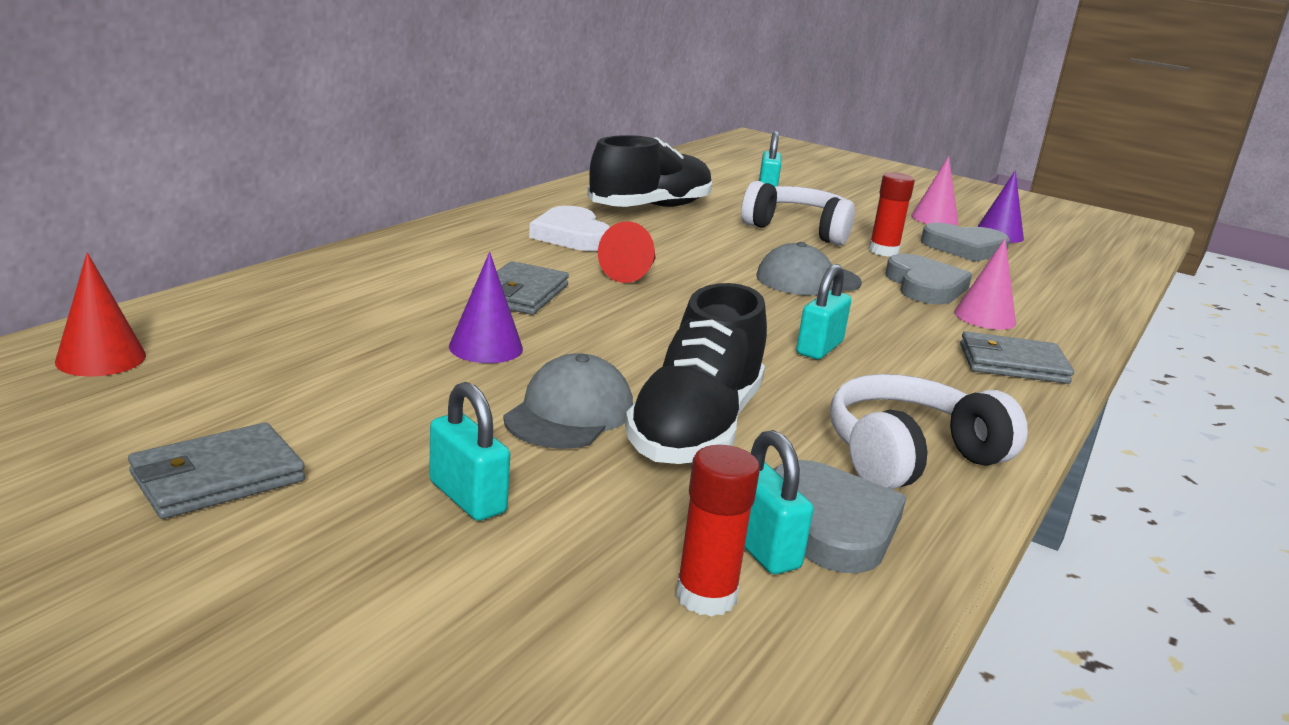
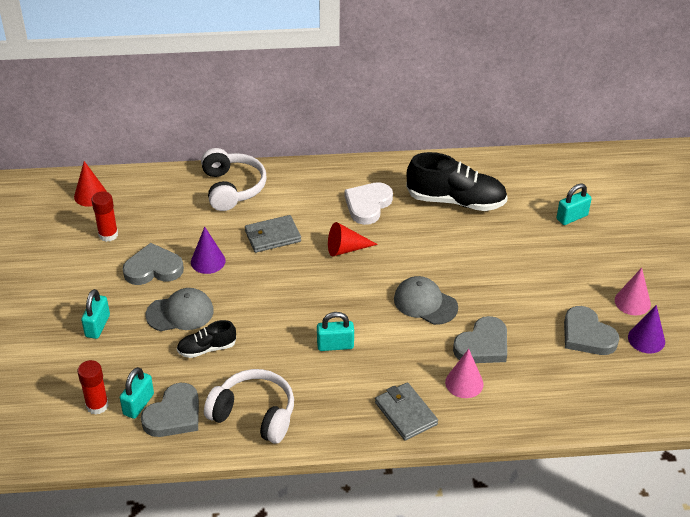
camera: 55 degrees right, 20 degrees up
grey wallet [128,423,305,519] -> none
black shoe [625,283,767,464] -> black shoe [177,320,236,358], size x0.53
white headphones [741,181,855,246] -> white headphones moved to [201,148,267,211]
red glue stick [869,172,915,257] -> red glue stick moved to [92,191,118,242]
none -> grey heart [123,243,184,285]

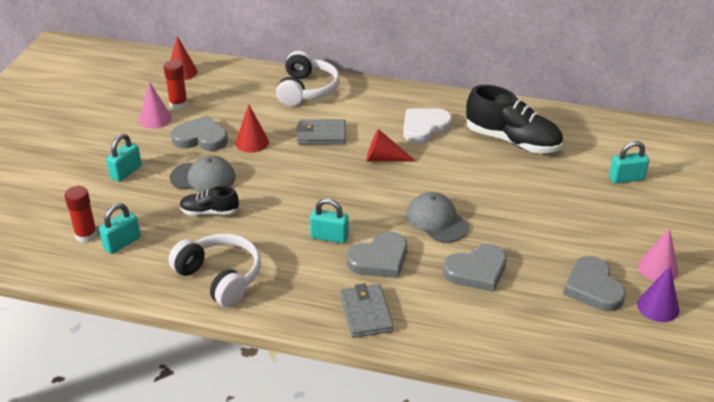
camera: 20 degrees right, 5 degrees down
grey heart [141,383,199,437] -> grey heart moved to [347,232,407,278]
purple cone [191,227,226,274] -> red cone [235,105,269,153]
pink cone [445,349,483,398] -> pink cone moved to [139,81,172,129]

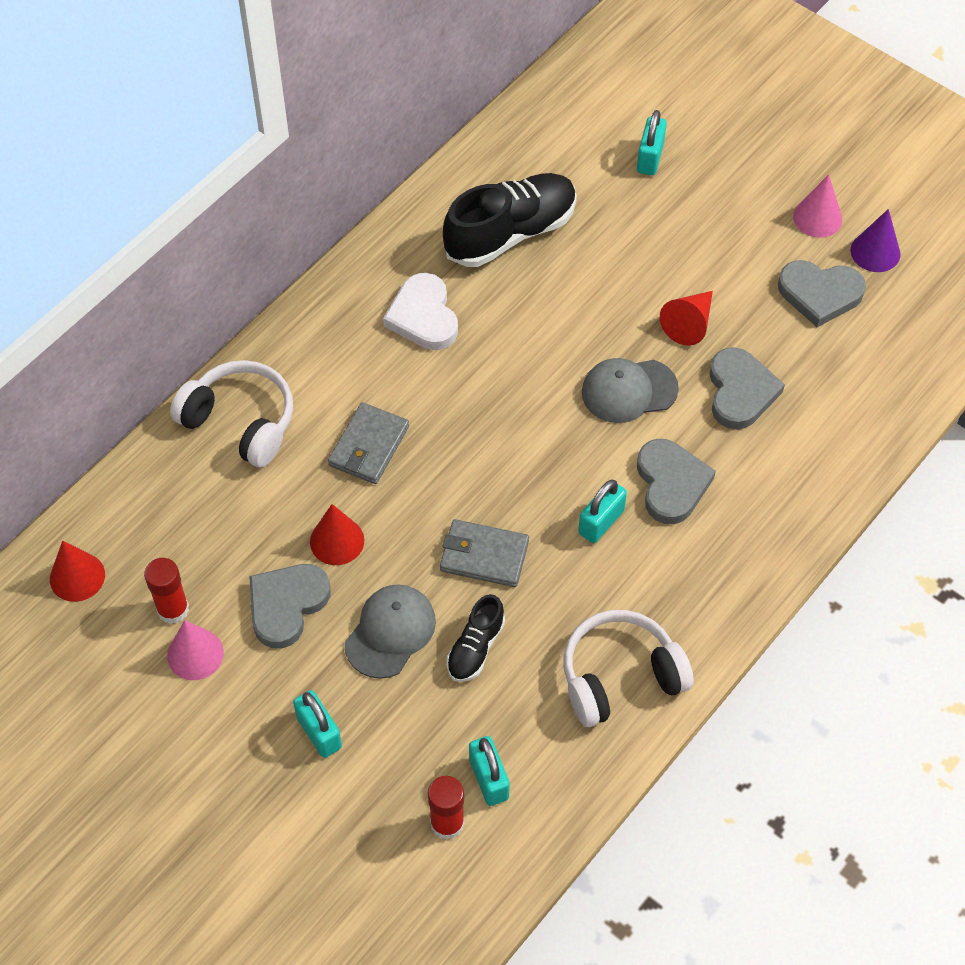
camera: 65 degrees left, 20 degrees up
grey wallet [340,284,394,338] -> grey wallet moved to [440,519,529,587]
red cone [366,129,417,162] -> red cone moved to [660,291,713,346]

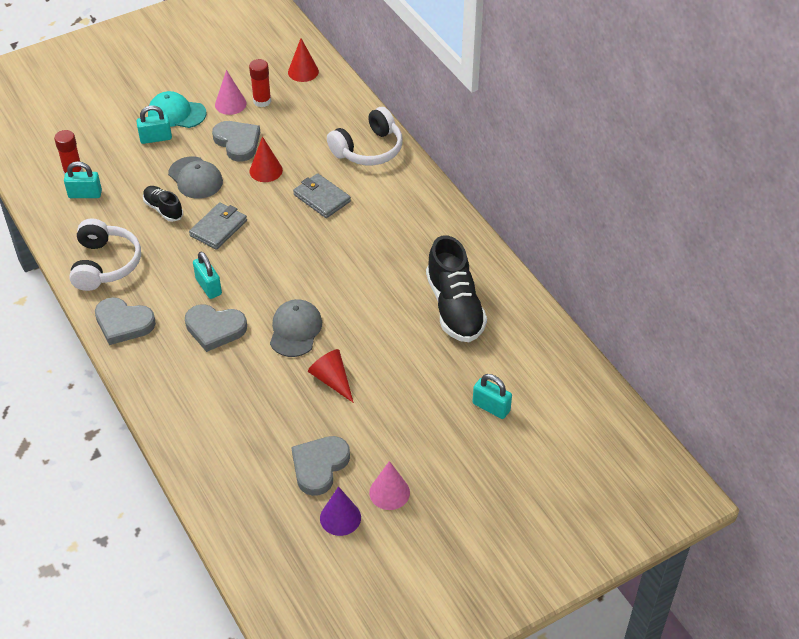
camera: 110 degrees right, 10 degrees down
white heart [383,273,458,350] -> none
grey heart [709,347,785,430] -> grey heart moved to [95,297,156,345]
none -> turquoise cap [148,91,207,128]

